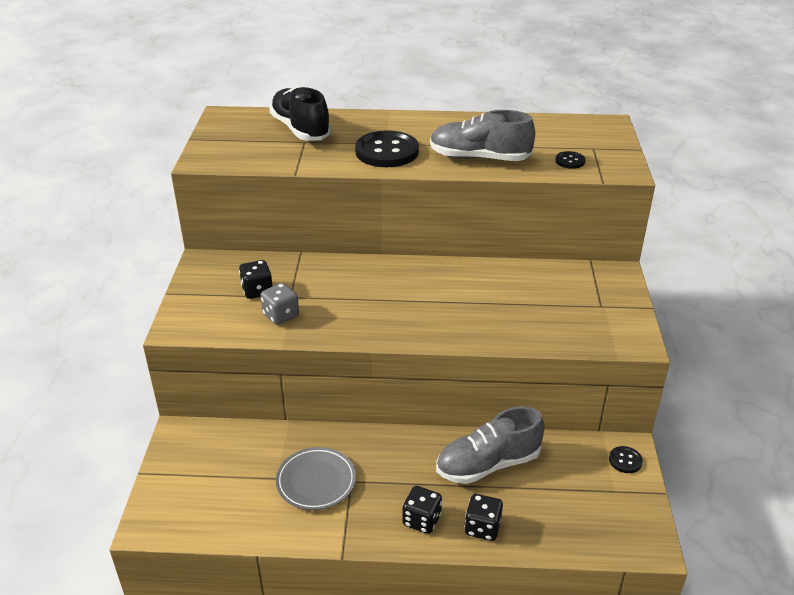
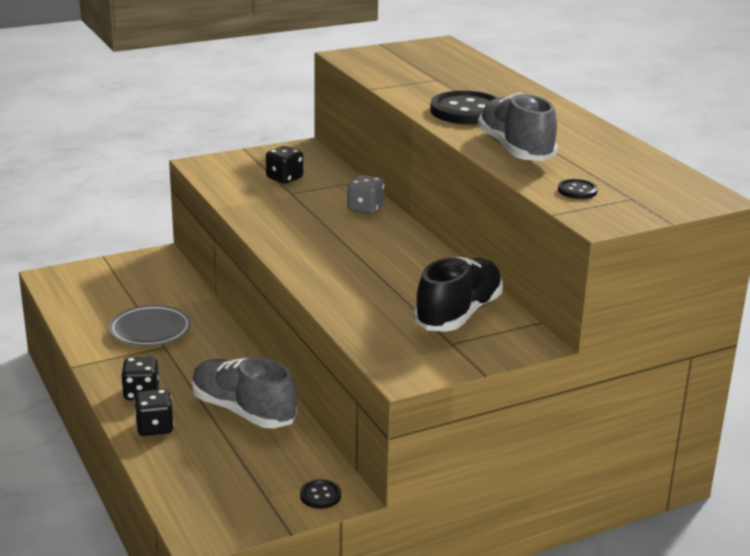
camera: 60 degrees right, 10 degrees down
grey dice [260,283,299,325] -> grey dice moved to [347,175,384,214]
black shoe [269,86,331,141] -> black shoe moved to [414,257,503,332]

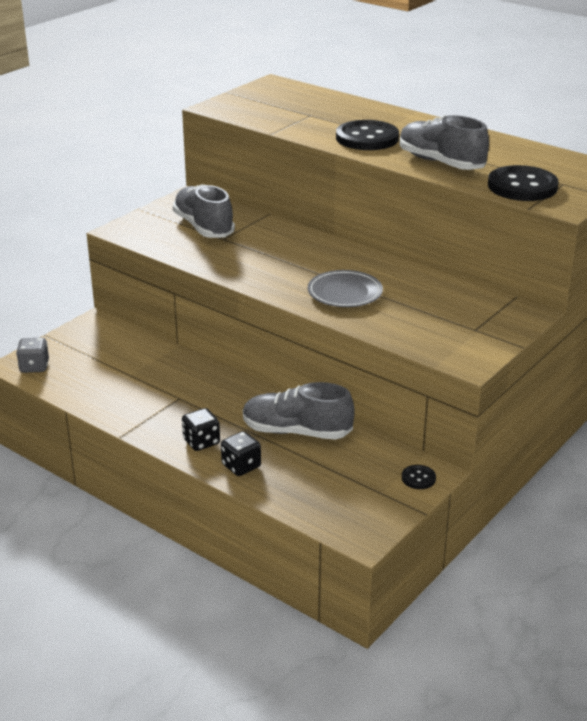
camera: 25 degrees left, 5 degrees up
grey plate [109,305,191,346] -> grey plate moved to [308,270,383,307]
black dice [266,146,303,184] -> grey shoe [173,184,235,238]
grey dice [347,175,384,214] -> grey dice moved to [16,338,49,373]
black shoe [414,257,503,332] -> none
black button [558,179,598,199] -> black button [488,165,559,201], size x2.19

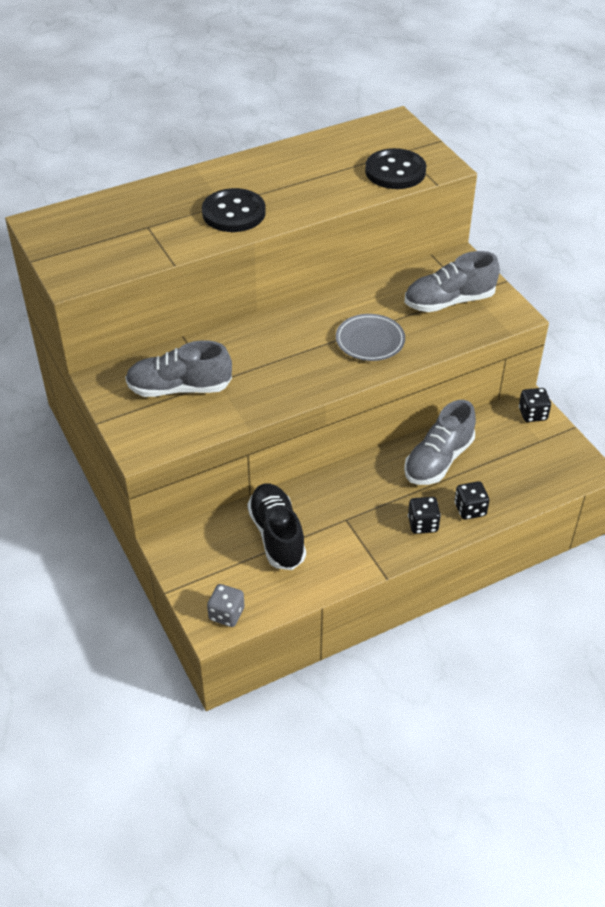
camera: 65 degrees left, 15 degrees up
grey shoe [399,115,489,170] -> grey shoe moved to [404,251,500,312]
black button [402,465,436,489] -> black dice [519,388,551,422]
none -> black shoe [247,483,306,570]

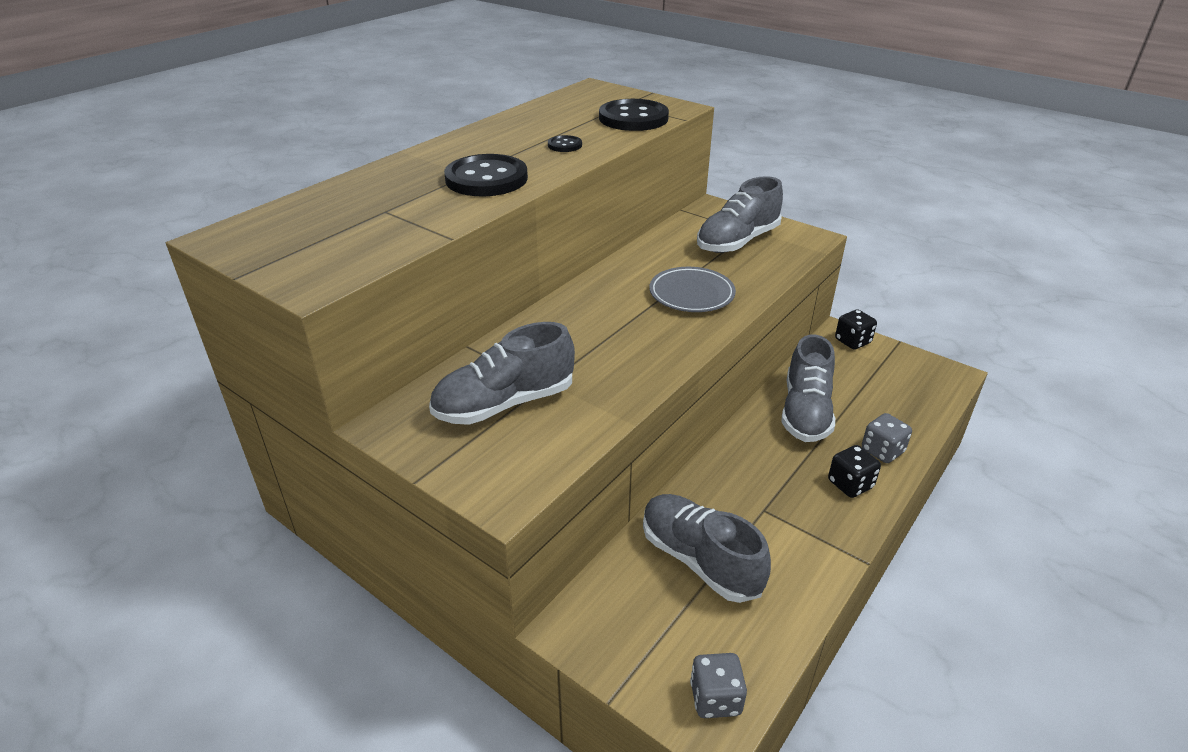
camera: 25 degrees left, 10 degrees down
black shoe [247,483,306,570] -> grey shoe [643,494,771,603]
black dice [454,481,489,520] -> grey dice [862,413,912,463]
none -> black button [548,135,582,152]

